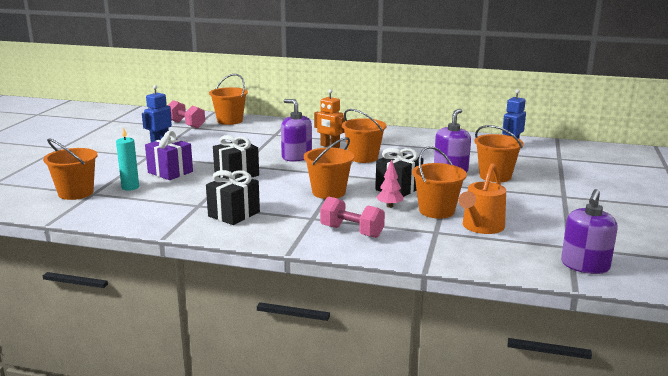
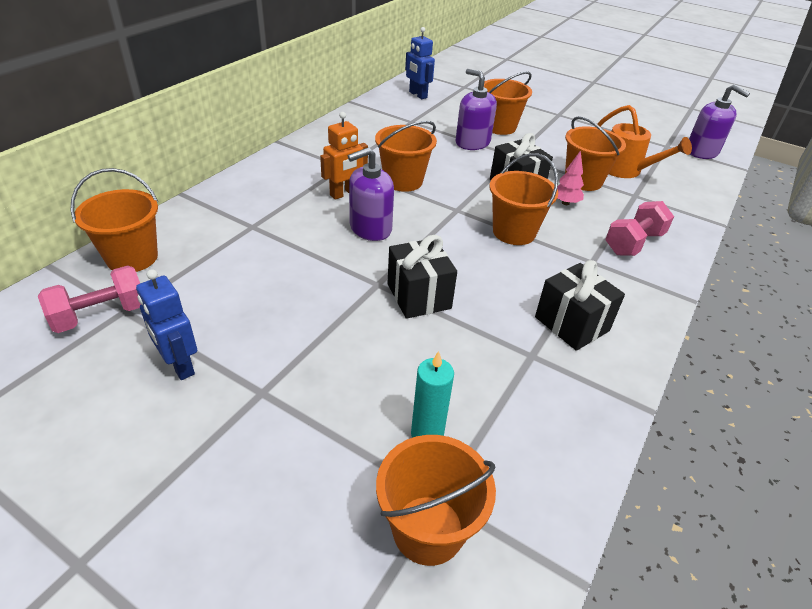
camera: 75 degrees left, 20 degrees up
purple gift [145,131,193,180] -> none

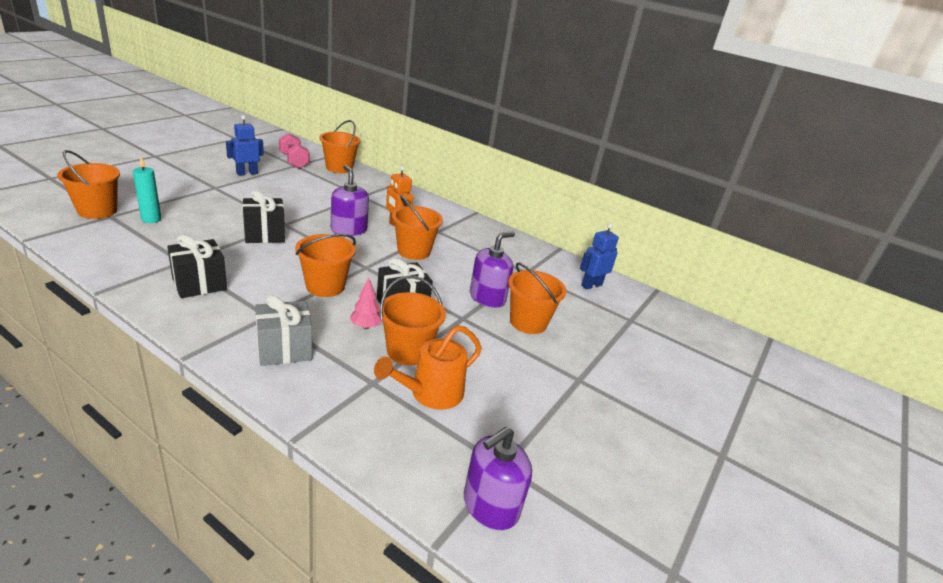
camera: 90 degrees right, 10 degrees down
pink dumbbell [605,201,674,256] -> grey gift [255,295,312,366]

